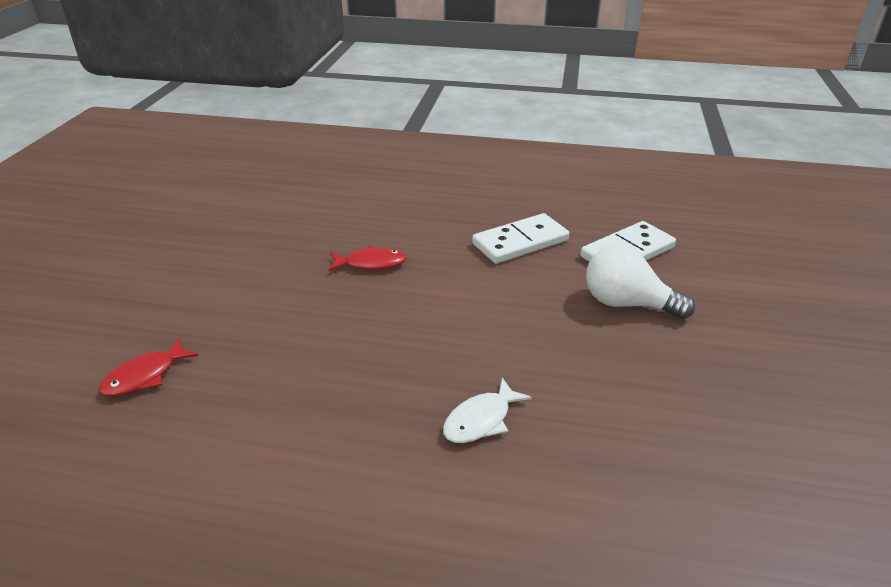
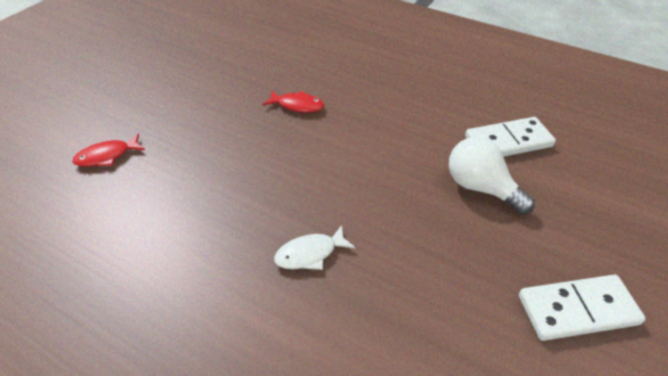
camera: 20 degrees right, 10 degrees up
white domino [472,213,569,264] -> white domino moved to [519,275,646,341]

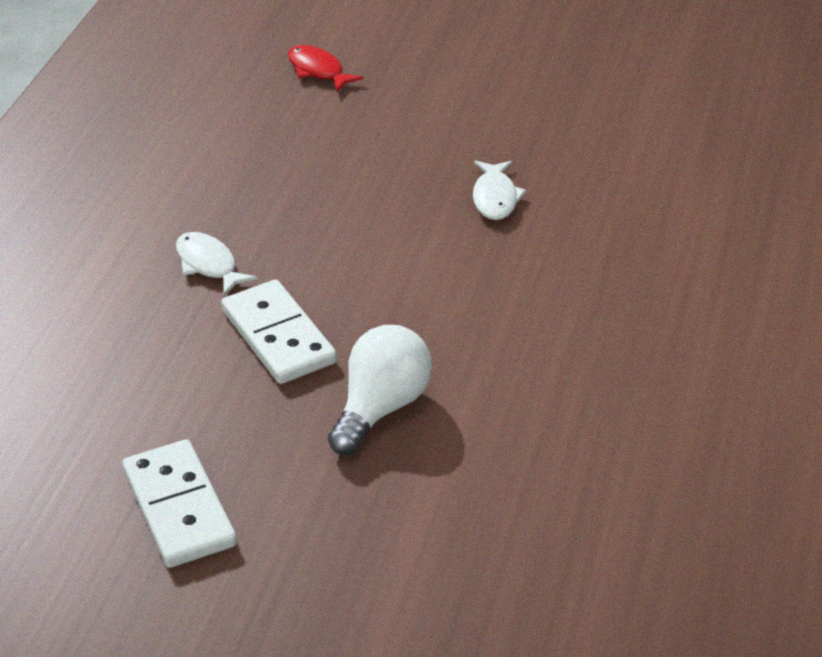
camera: 75 degrees right, 5 degrees down
red fish [263,90,324,113] -> white fish [473,161,526,220]
white domino [465,117,556,157] -> white domino moved to [221,279,337,384]

